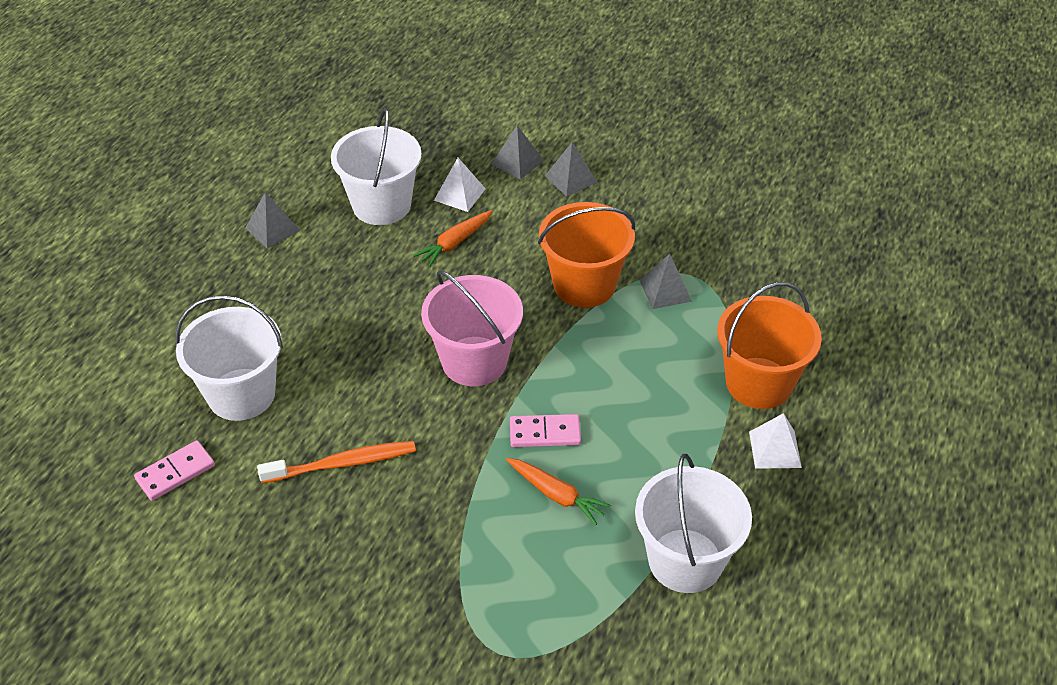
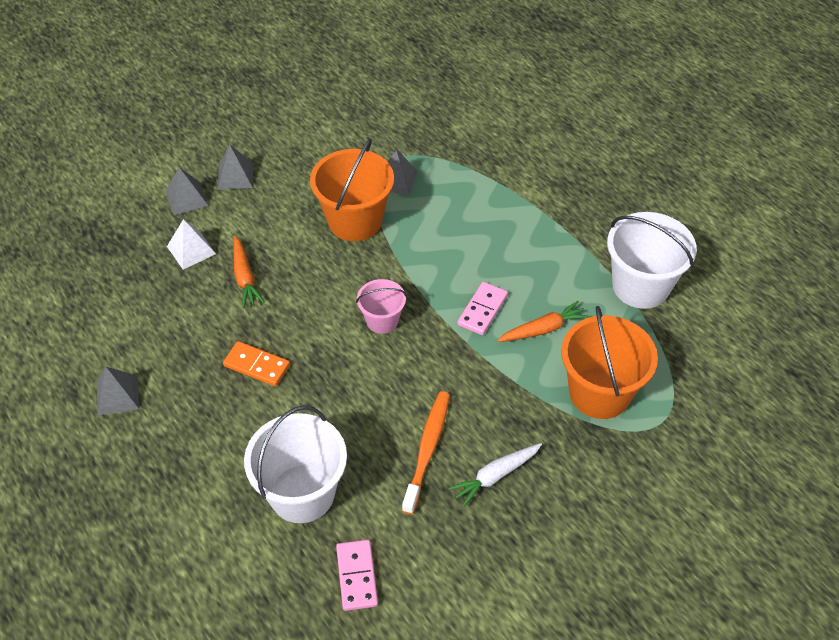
camera: 60 degrees left, 5 degrees up
white bucket [331,108,422,225] -> none
pink bucket [421,270,523,386] -> pink bucket [356,279,407,334], size x0.56
orange bucket [717,282,822,409] -> orange bucket moved to [561,306,658,419]
white pyramid [749,413,802,469] -> none
none -> orange domino [223,341,290,386]
none -> white carrot [449,443,542,507]

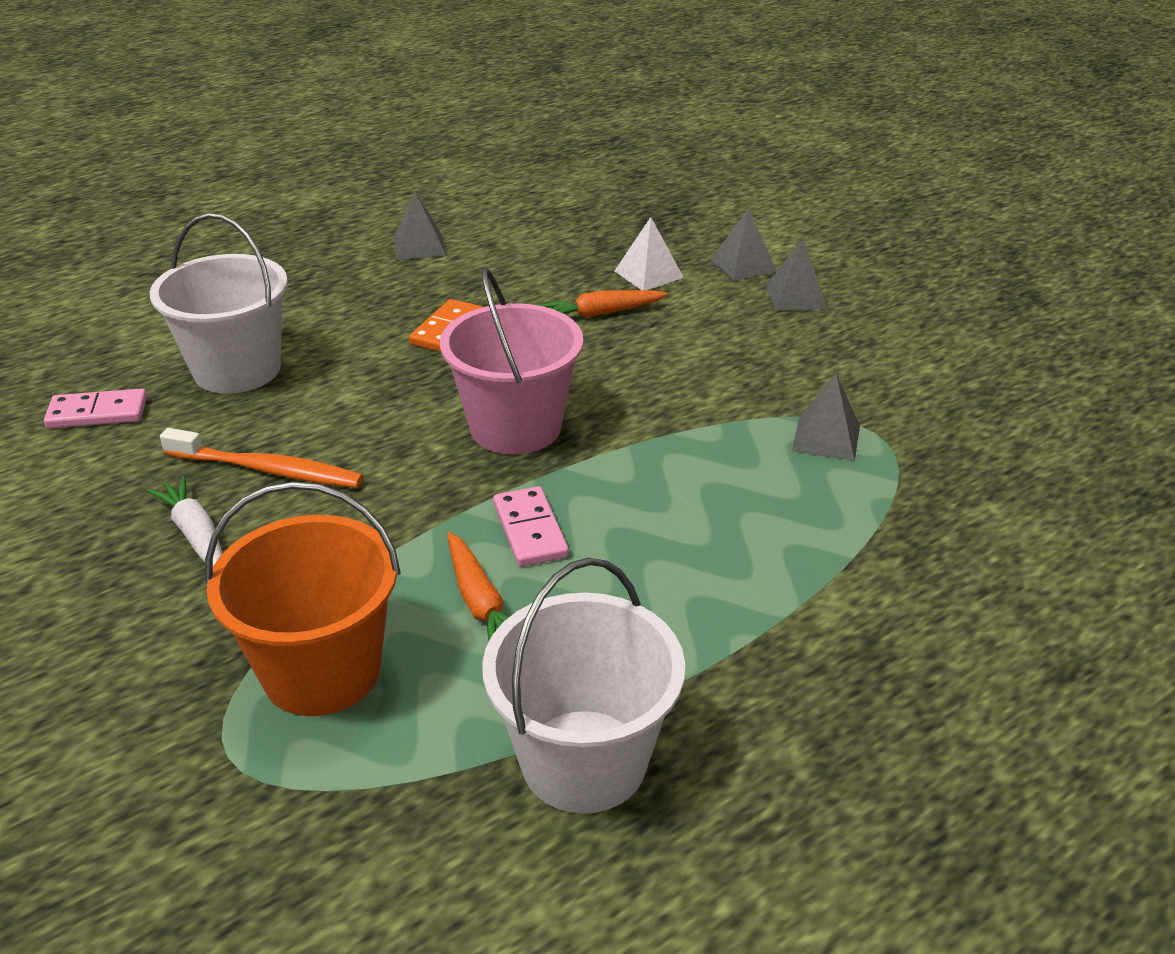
camera: 90 degrees right, 15 degrees down
orange bucket [310,138,394,241] -> none
pink bucket [356,279,407,334] -> pink bucket [440,268,583,455], size x1.80
pink domino [457,282,508,335] -> pink domino turned 45 degrees clockwise [493,486,569,567]

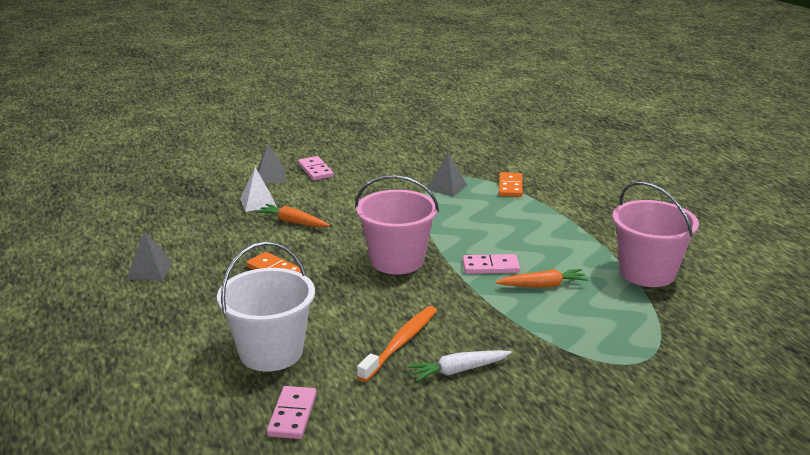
camera: 75 degrees left, 10 degrees down
orange bucket [205,481,401,716] -> none
white bucket [482,558,685,814] -> pink bucket [612,181,699,287]
orange carrot [538,290,668,318] -> orange carrot turned 120 degrees clockwise [256,204,330,227]
grey pyramid [766,239,827,311] -> pink domino [298,156,333,180]
none -> orange domino [499,172,523,197]

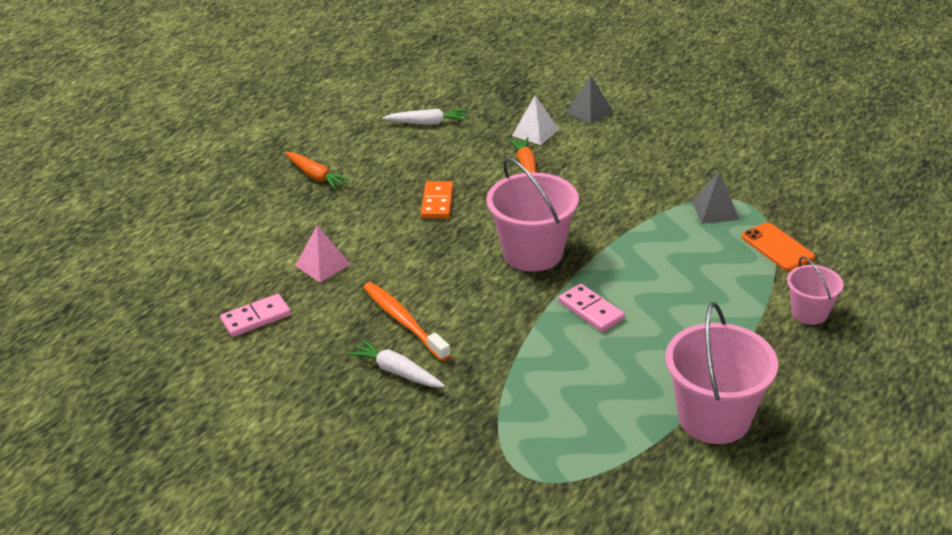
camera: 55 degrees right, 10 degrees up
grey pyramid [126,231,173,281] -> none
white bucket [217,242,315,372] -> pink pyramid [295,225,351,283]
pink domino [298,156,333,180] -> none
orange toothbrush [357,306,437,382] -> orange toothbrush turned 120 degrees counterclockwise [363,282,451,361]
orange carrot [495,269,589,288] -> orange carrot moved to [285,152,351,189]
orange domino [499,172,523,197] -> orange phone [741,222,815,271]
none -> white carrot [382,109,467,125]
none -> pink bucket [787,256,843,325]

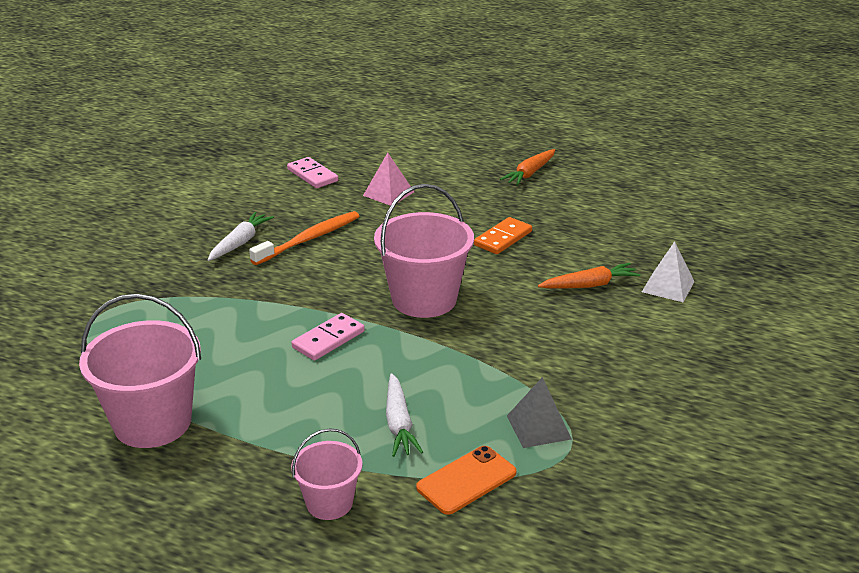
camera: 80 degrees right, 5 degrees down
white carrot [382,109,467,125] -> white carrot moved to [386,373,423,457]
orange domino [421,181,453,218] -> orange domino turned 45 degrees counterclockwise [474,217,532,254]
grey pyramid [566,75,614,124] -> none

